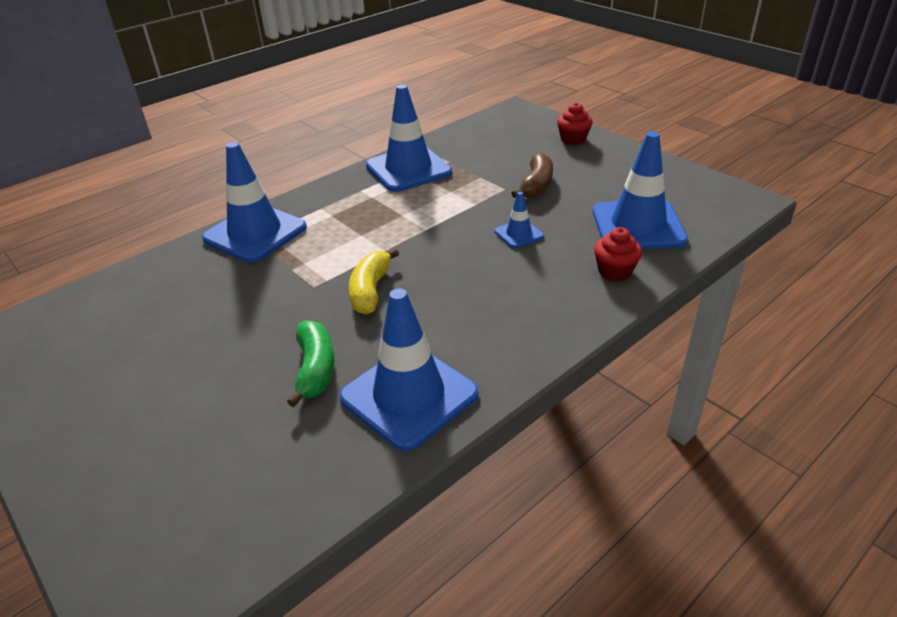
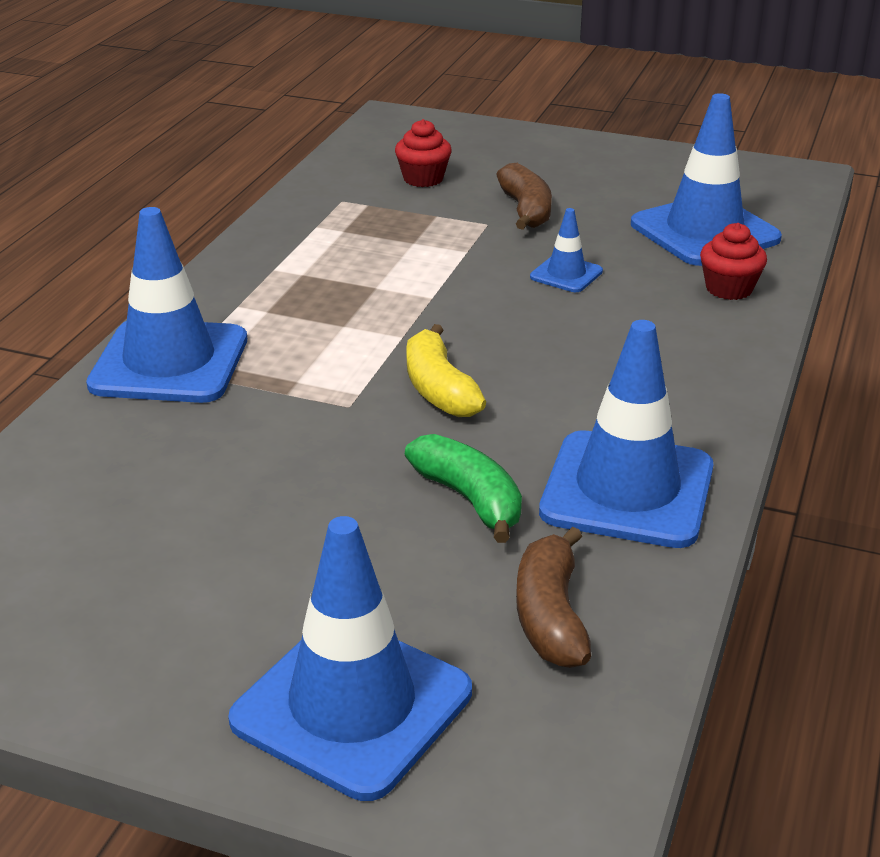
camera: 30 degrees left, 5 degrees down
blue traffic cone [366,85,452,192] -> blue traffic cone moved to [228,516,472,801]
red cupcake [557,102,593,145] -> red cupcake moved to [395,119,452,187]
none -> brown banana [516,527,591,668]

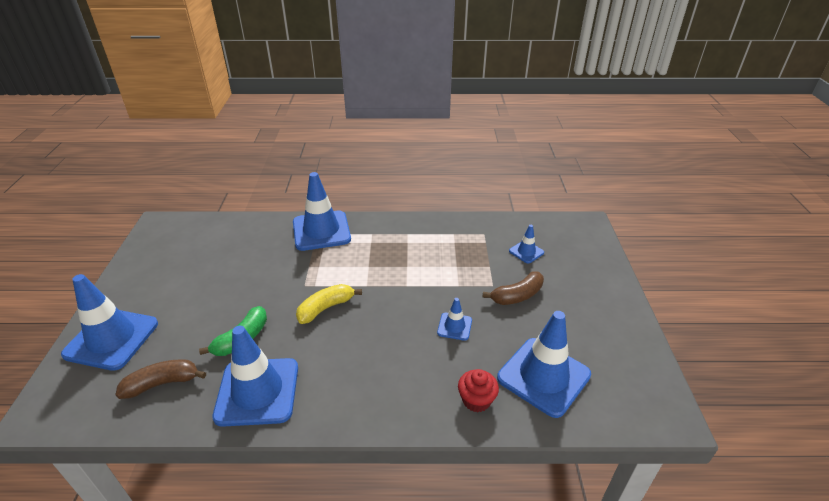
camera: 70 degrees right, 5 degrees up
red cupcake [395,119,452,187] -> blue traffic cone [509,225,544,263]

